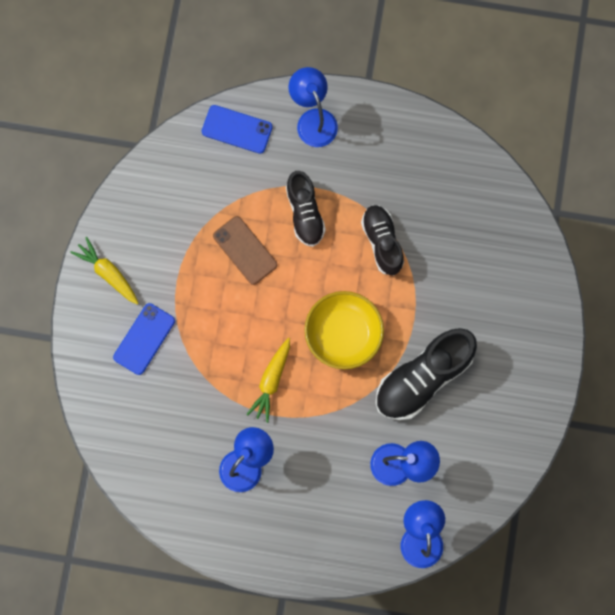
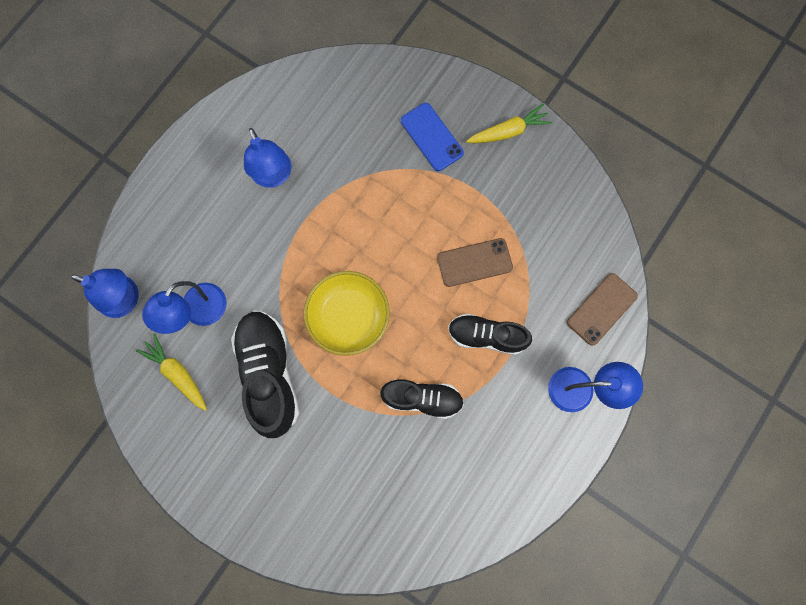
camera: 115 degrees right, 0 degrees up
blue phone [202,105,273,154] -> brown phone [567,273,638,346]
yellow carrot [246,338,290,423] -> yellow carrot moved to [136,333,207,411]

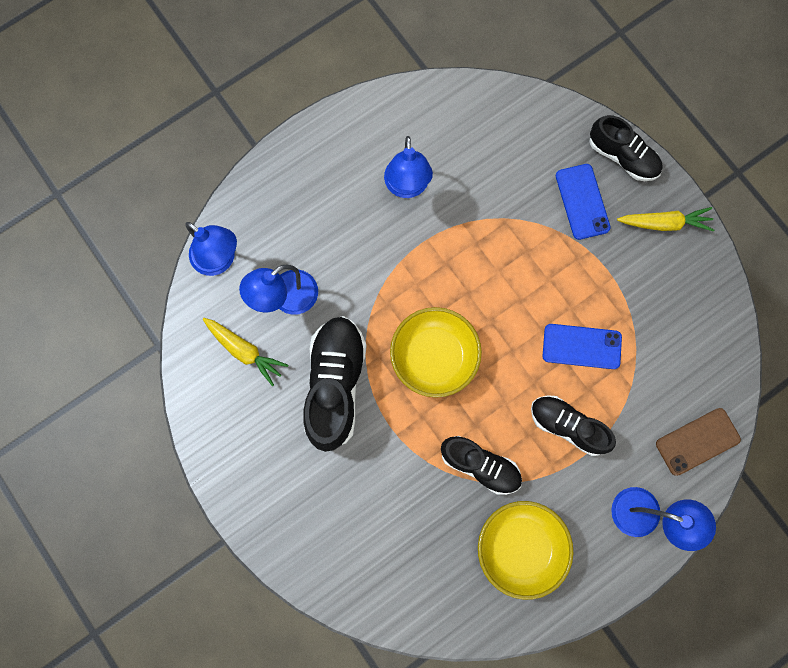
camera: 20 degrees right, 0 degrees up
yellow carrot [136,333,207,411] -> yellow carrot turned 150 degrees clockwise [203,318,288,387]
brown phone [437,238,513,287] -> blue phone [543,324,622,369]
none -> yellow bowl [478,501,574,600]
none -> black shoe [589,115,663,181]

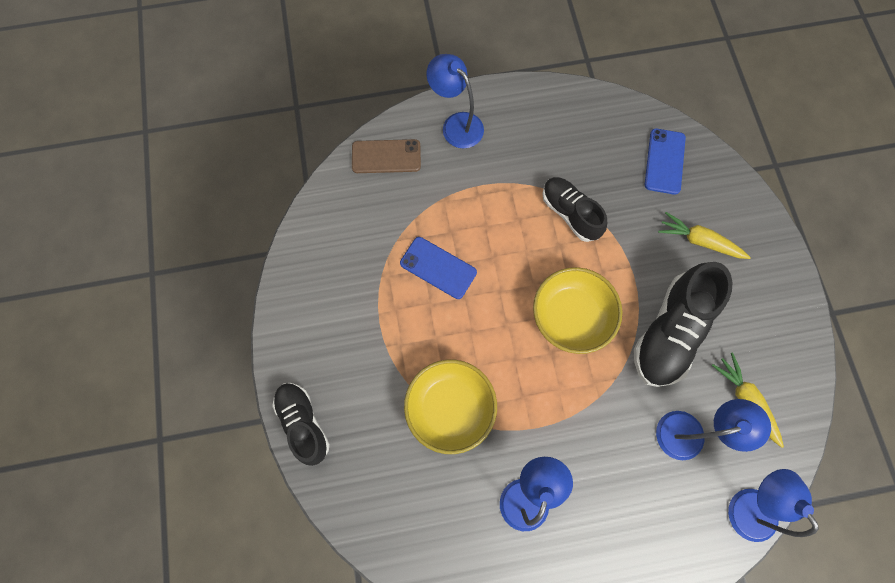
camera: 155 degrees left, 5 degrees down
yellow bowl [478,501,574,600] -> yellow bowl moved to [404,359,497,454]
black shoe [531,395,616,456] -> none
blue phone [556,164,611,240] -> blue phone moved to [645,128,686,195]
yellow carrot [617,207,714,231] -> yellow carrot moved to [658,212,751,259]

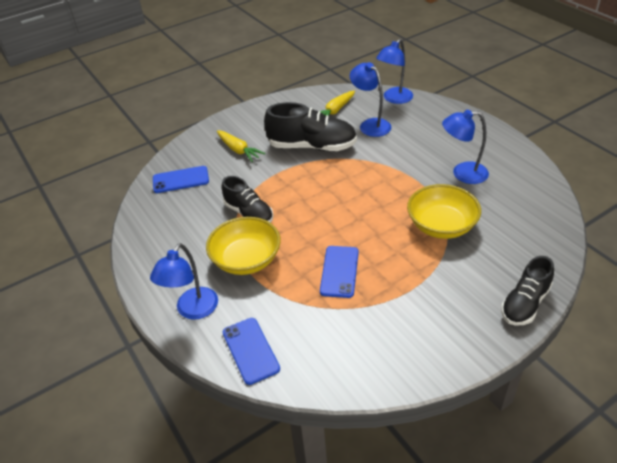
camera: 110 degrees left, 30 degrees down
brown phone [352,139,421,173] -> blue phone [223,318,280,385]
yellow bowl [533,267,622,354] -> yellow bowl moved to [206,217,281,275]
black shoe [542,177,607,242] -> black shoe turned 75 degrees counterclockwise [222,176,273,223]
yellow carrot [658,212,751,259] -> yellow carrot turned 45 degrees counterclockwise [217,130,265,162]

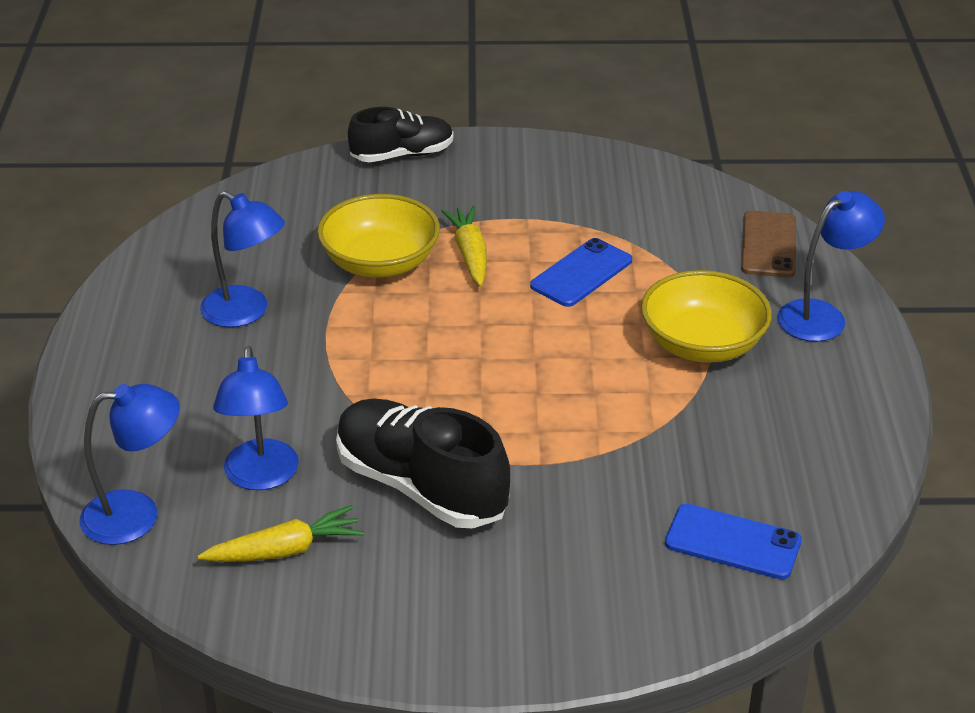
camera: 150 degrees left, 5 degrees down
yellow carrot [217,130,265,162] -> yellow carrot moved to [441,206,487,287]
black shoe [222,176,273,223] -> none
blue phone [223,318,280,385] -> brown phone [741,210,796,277]

